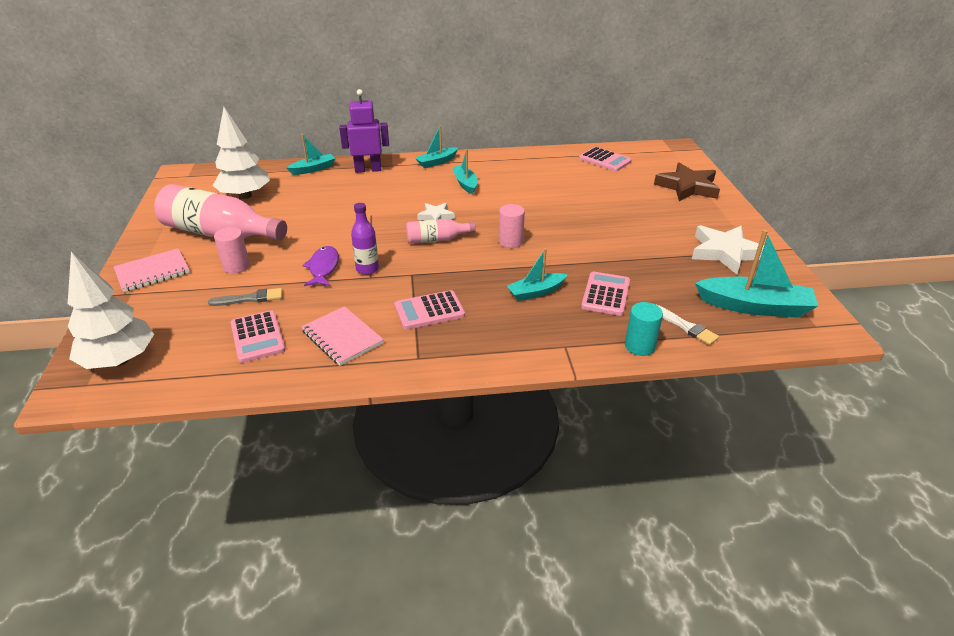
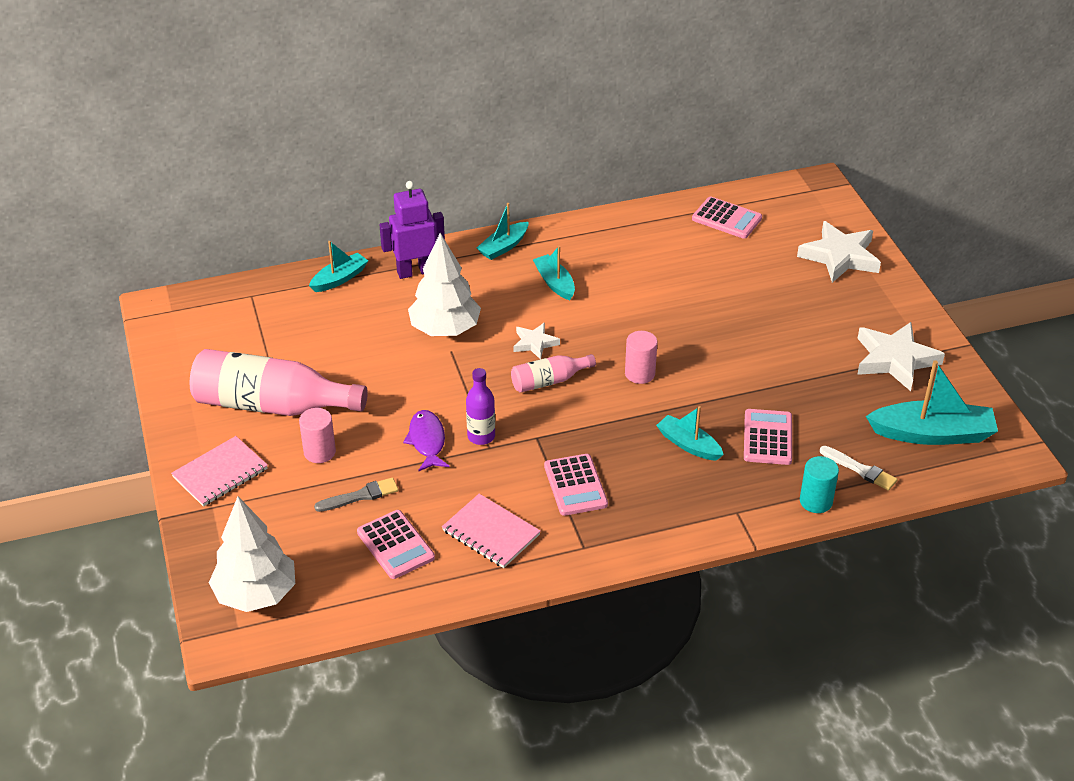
camera: 10 degrees left, 5 degrees up
white tree [213,107,270,199] -> white tree moved to [408,233,481,336]
pink calculator [394,290,465,329] -> pink calculator turned 75 degrees counterclockwise [544,454,608,516]
turquoise boat [507,248,568,301] -> turquoise boat turned 75 degrees clockwise [656,406,724,461]
brown star [654,163,720,201] -> white star [797,221,881,283]

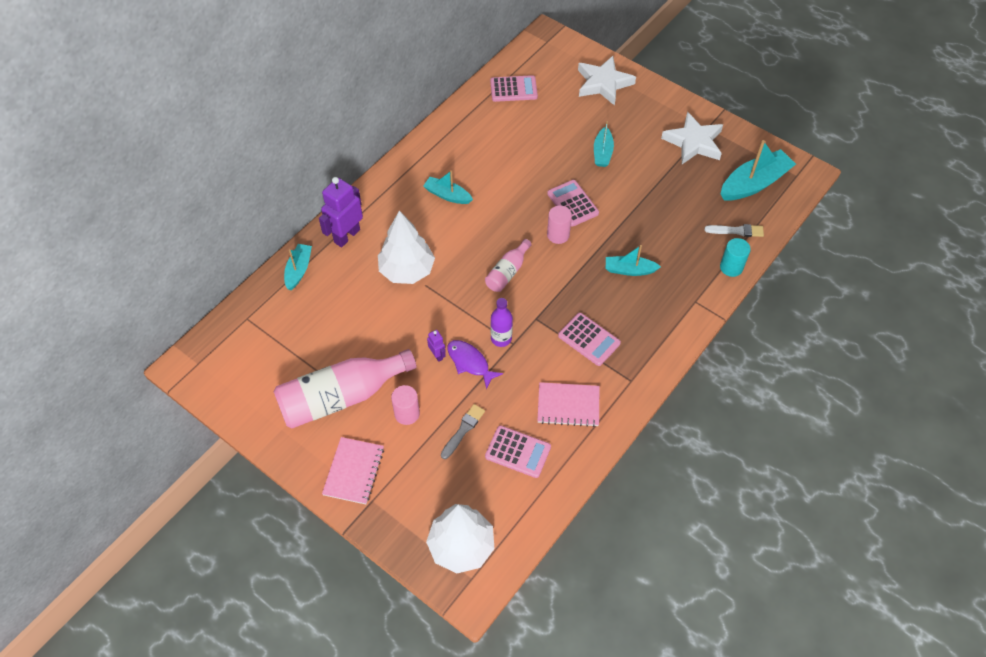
camera: 35 degrees left, 15 degrees up
turquoise boat [477,203,529,260] -> turquoise boat moved to [594,121,614,167]
white star [514,323,560,359] -> none
pink calculator [744,409,792,465] -> pink calculator moved to [547,180,599,226]
none -> purple robot [427,330,446,362]

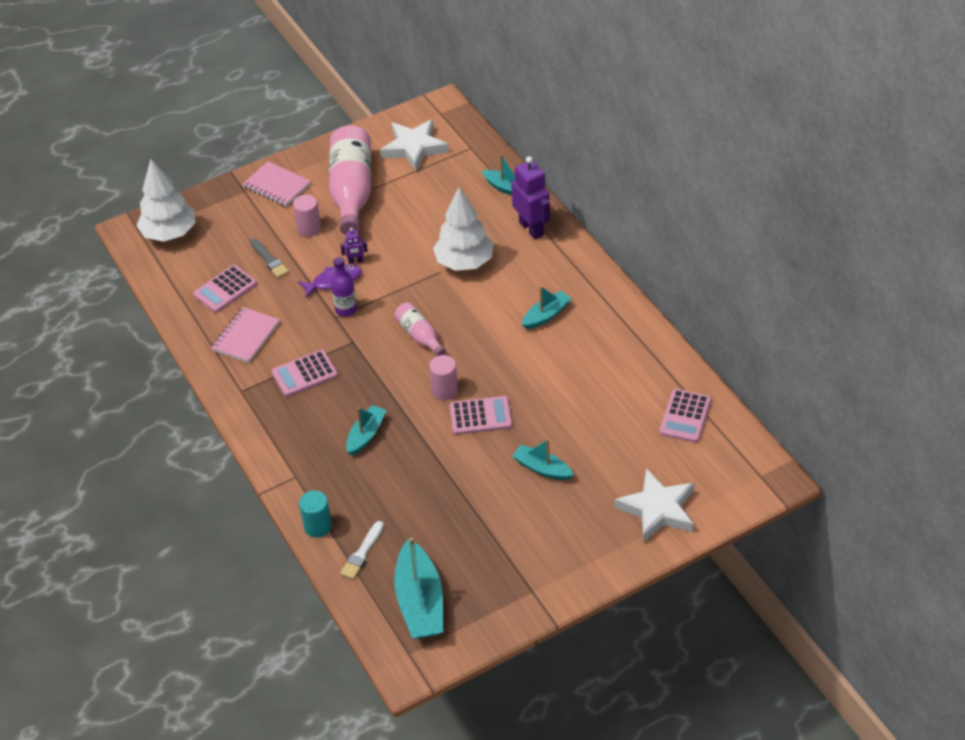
camera: 115 degrees right, 10 degrees down
white star [661,112,723,164] -> white star moved to [380,119,449,171]

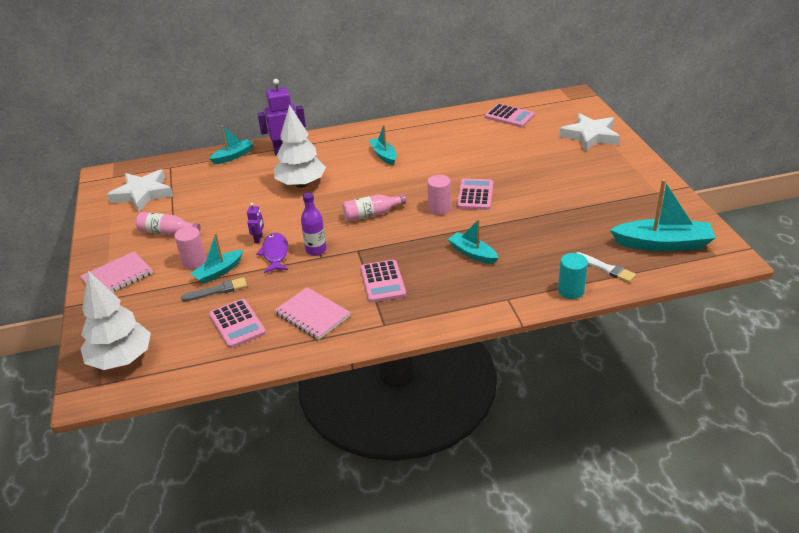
camera: 75 degrees left, 10 degrees down
pink bottle [329,125,371,235] -> pink bottle [136,212,200,235], size x0.50
turquoise boat [512,439,574,480] -> turquoise boat moved to [190,233,243,284]

